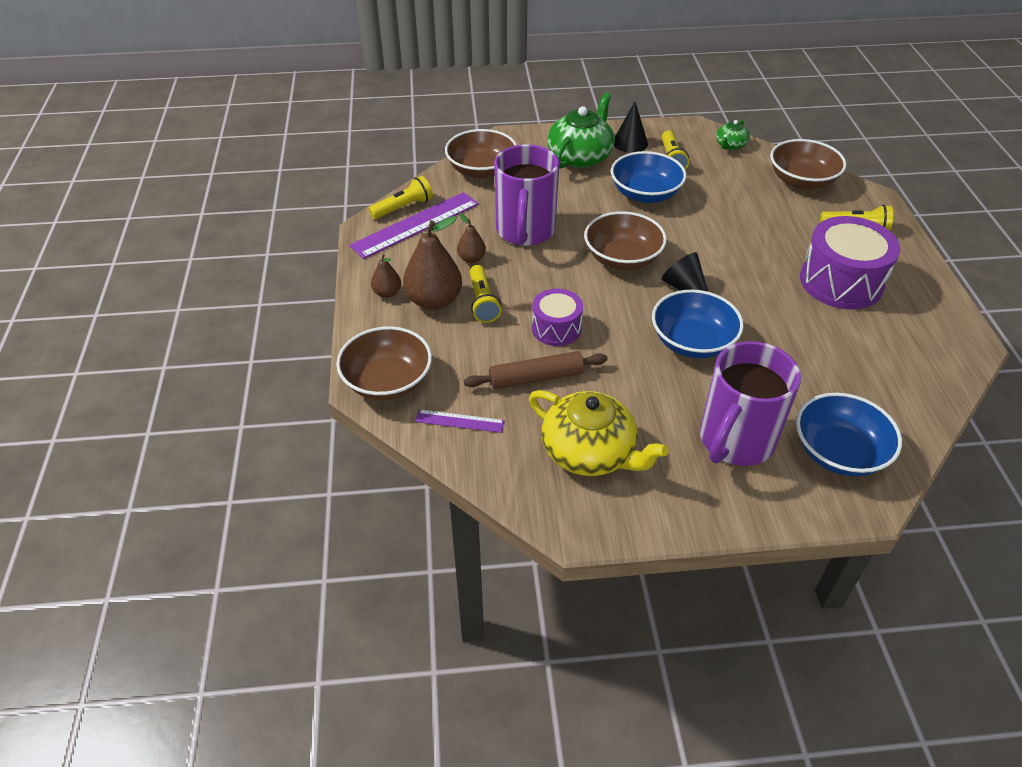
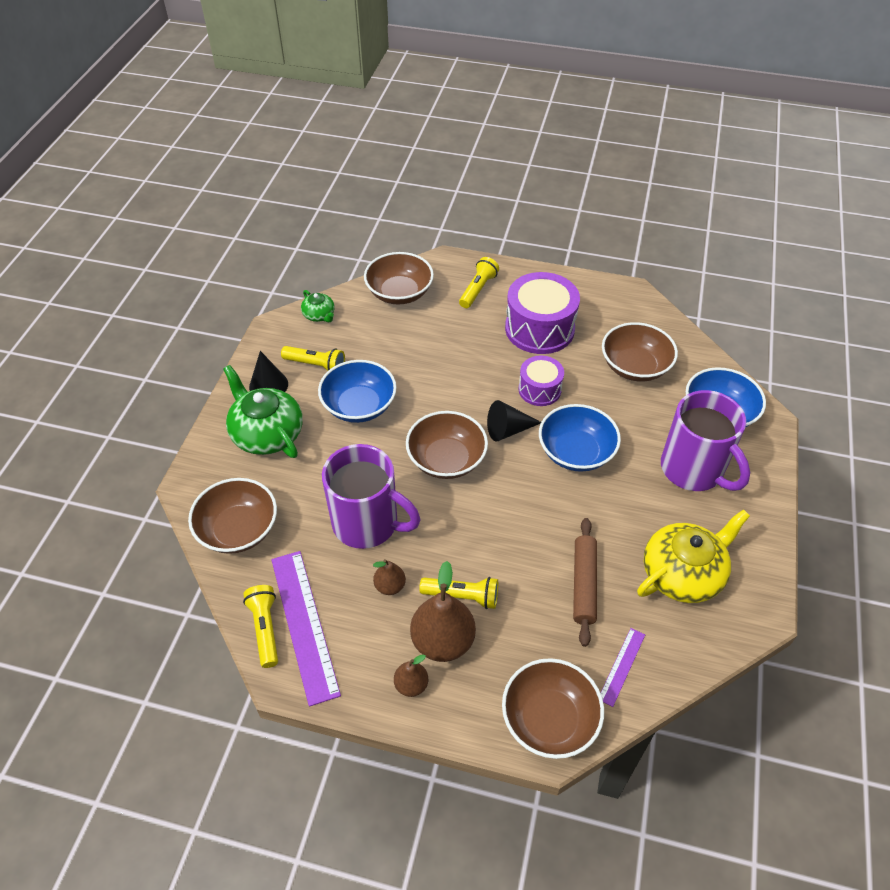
camera: 70 degrees left, 5 degrees up
purple drum [532,288,583,346] -> purple drum moved to [519,355,564,406]
none -> brown bowl [602,322,678,382]

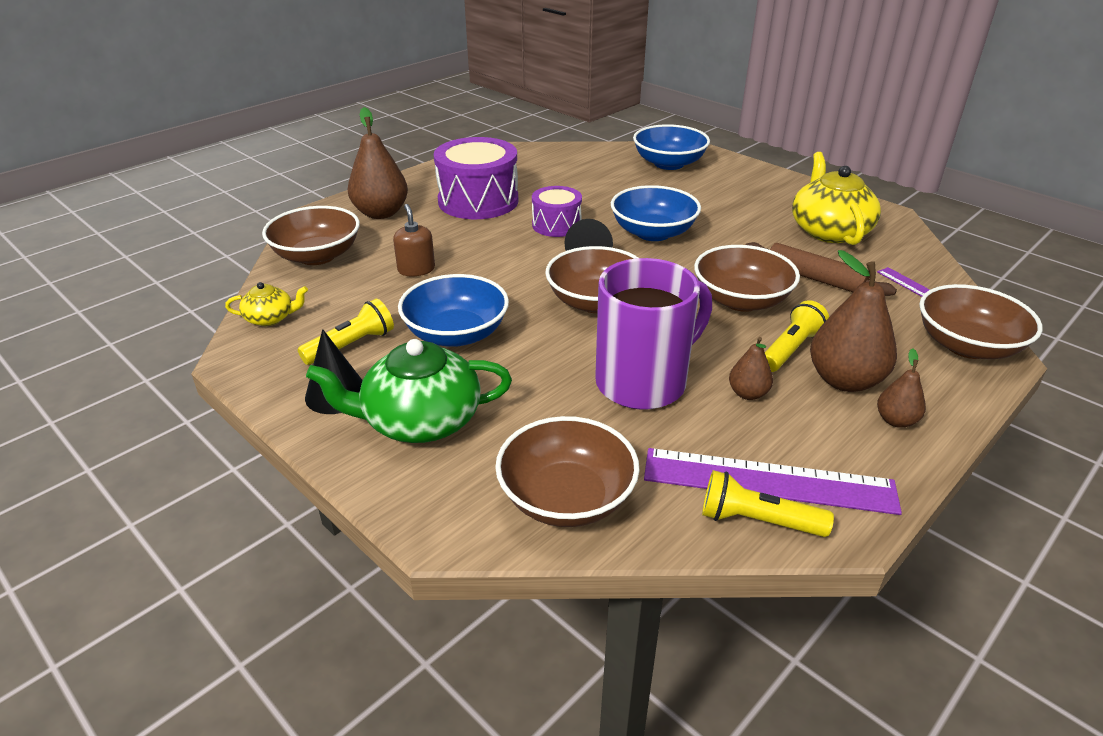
camera: 60 degrees left, 15 degrees down
green teapot [301,290,335,322] -> yellow teapot [225,282,308,326]
yellow flashlight [459,257,499,308] -> brown pear [348,107,408,219]
brown bowl [602,322,678,382] -> brown bowl moved to [694,245,800,312]
purple mug [661,390,750,491] -> none
none -> brown soap dispenser [393,204,435,276]

